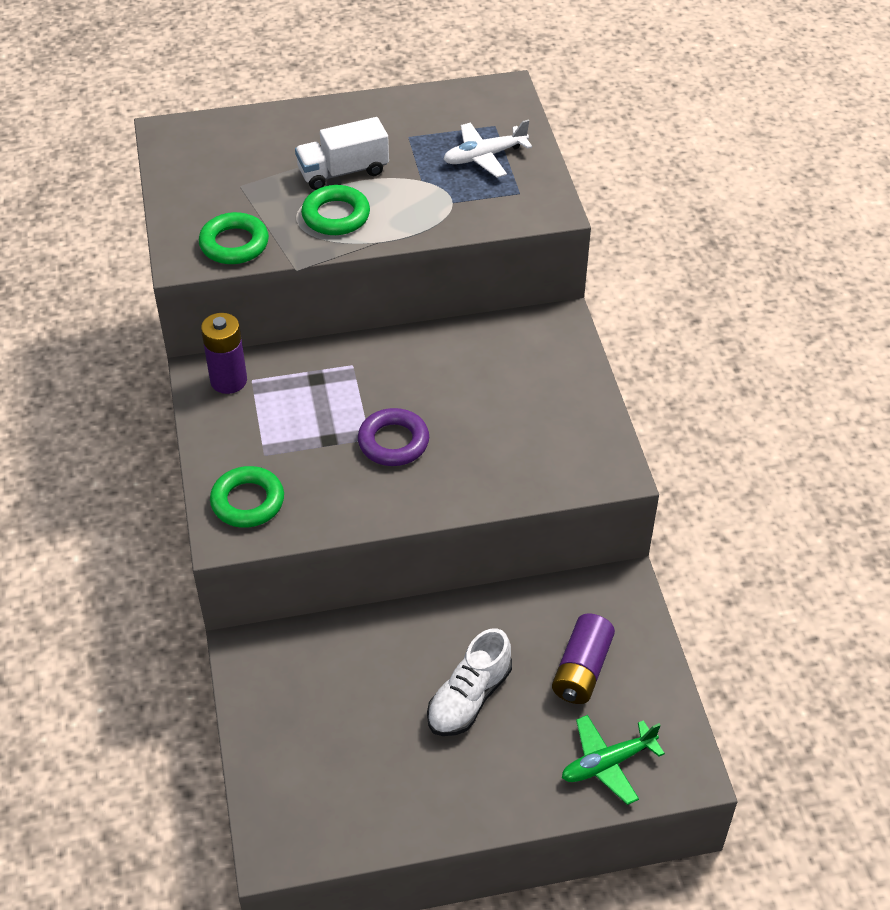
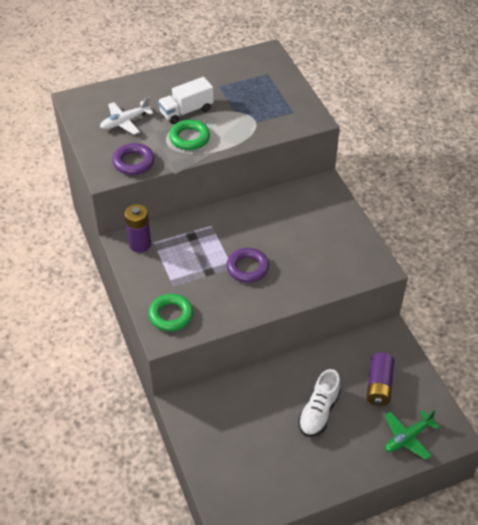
camera: 10 degrees left, 0 degrees up
green ring [199,212,269,264] -> purple ring [112,143,154,175]
white plane [444,120,532,178] -> white plane moved to [100,97,153,135]

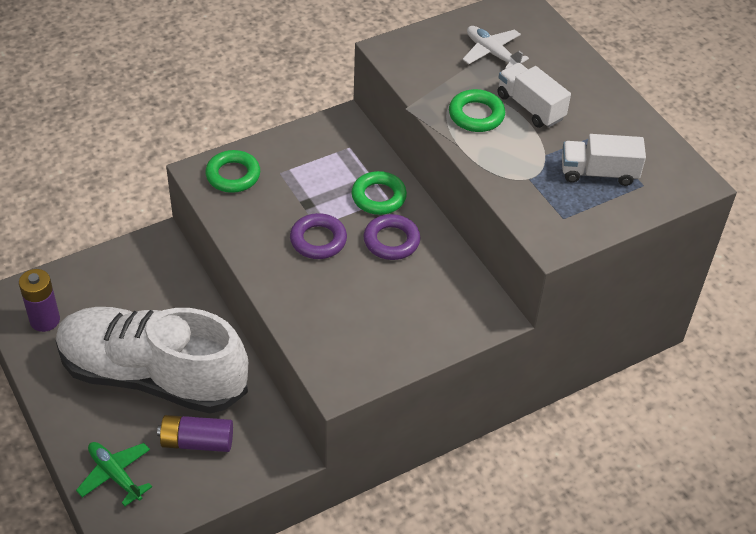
camera: 80 degrees right, 0 degrees up
purple ring [112,143,154,175] -> purple ring moved to [364,214,420,260]
purple battery [125,204,151,253] -> purple battery moved to [19,269,60,332]
white shoe [298,369,341,437] -> white shoe [56,307,248,414], size x2.22
none -> green ring [351,171,407,215]
none -> white truck [562,134,646,186]

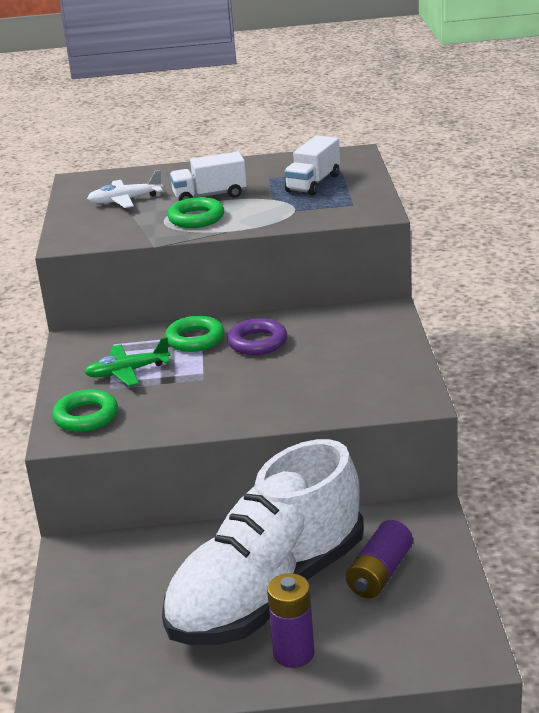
camera: 60 degrees left, 20 degrees down
purple battery [19,269,60,332] -> purple battery moved to [267,573,314,668]
green plane [76,442,152,506] -> green plane moved to [84,337,170,386]
purple ring [290,213,347,259] -> none

